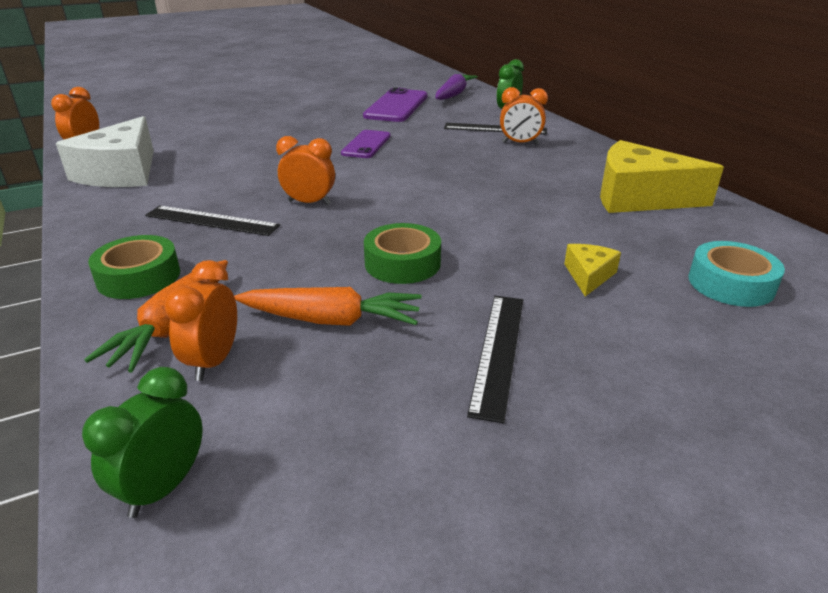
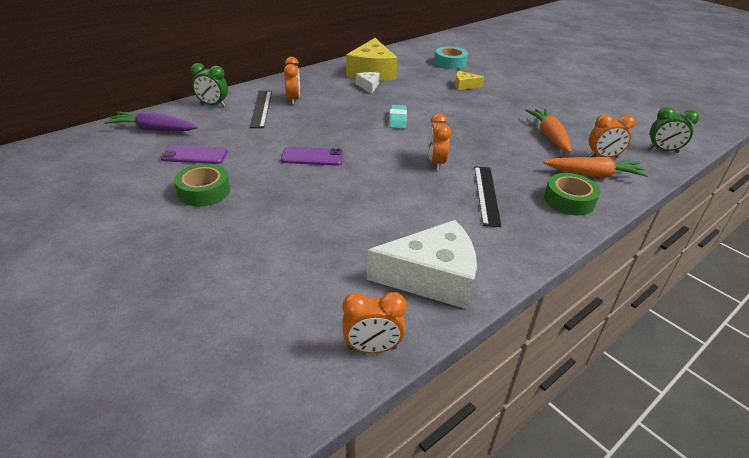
camera: 105 degrees left, 5 degrees up
purple phone [363,87,427,122] -> purple phone [160,145,228,164], size x0.64
green tape [364,223,441,284] -> green tape moved to [174,164,230,206]
black ruler [467,296,523,423] -> none
none -> white cheese [356,72,380,94]
none -> turquoise eraser [389,105,407,129]

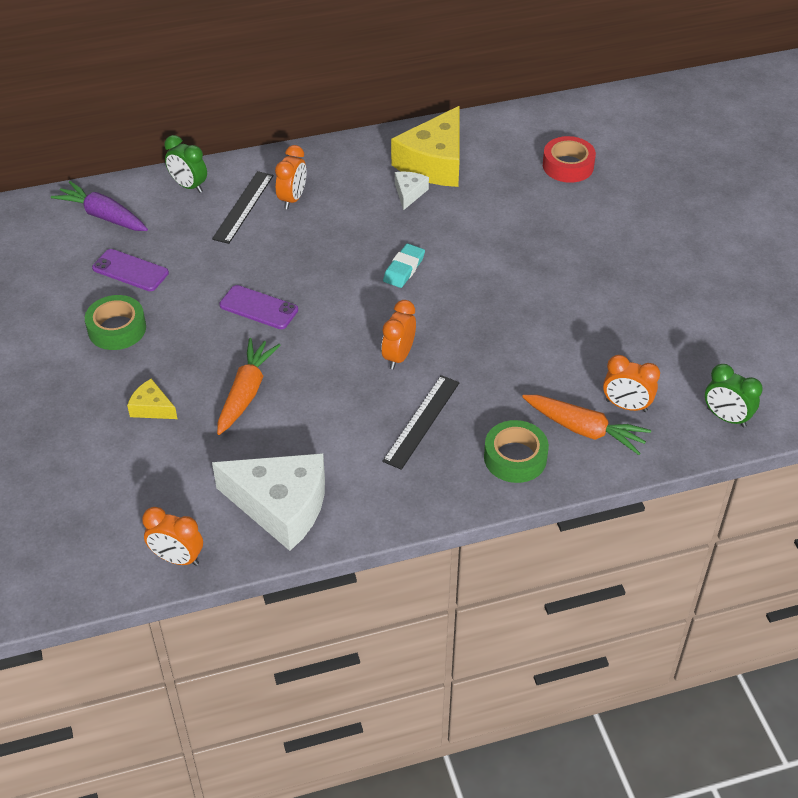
camera: 25 degrees right, 10 degrees up
turquoise tape [434,46,468,69] -> red tape [543,136,596,183]
yellow cheese [455,71,484,90] -> yellow cheese moved to [127,379,177,419]
orange carrot [525,109,571,153] -> orange carrot moved to [217,338,281,435]

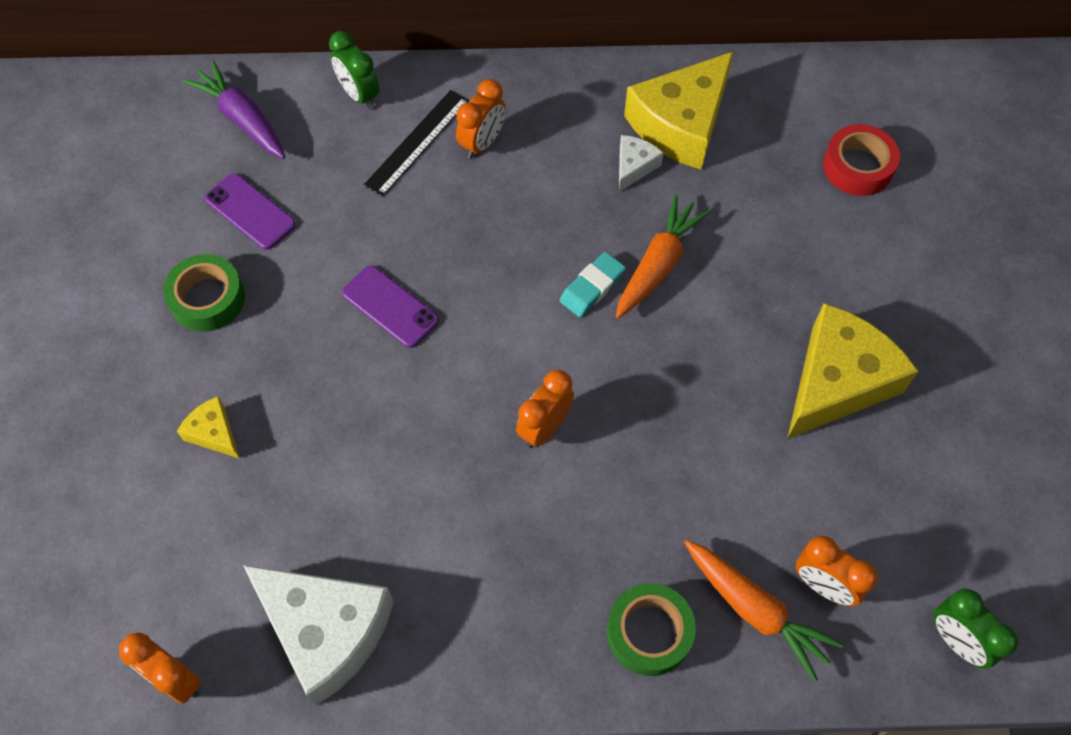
camera: 15 degrees right, 15 degrees up
orange carrot [217,338,281,435] -> orange carrot moved to [616,194,711,319]
black ruler [382,375,459,470] -> none
none -> yellow cheese [787,303,918,439]

